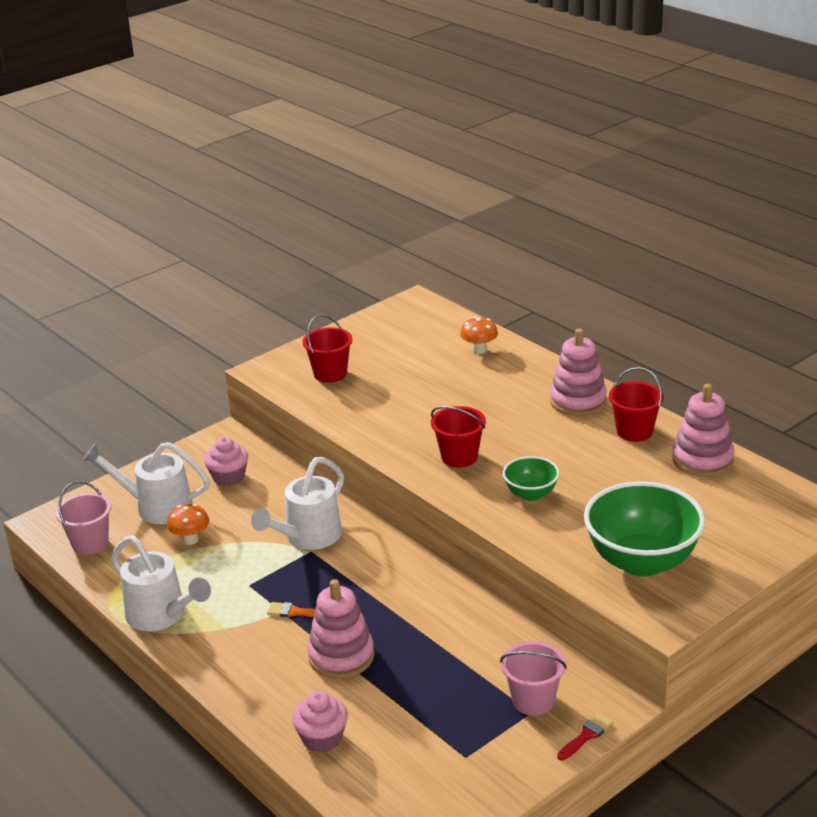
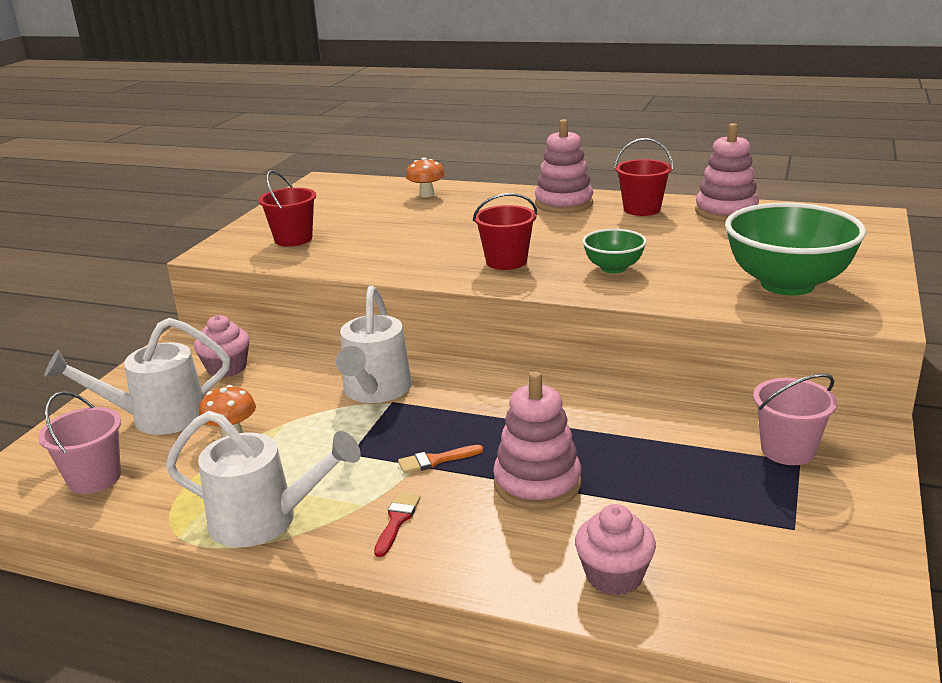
camera: 30 degrees left, 5 degrees down
red brush [557,713,613,760] -> red brush moved to [374,492,421,557]

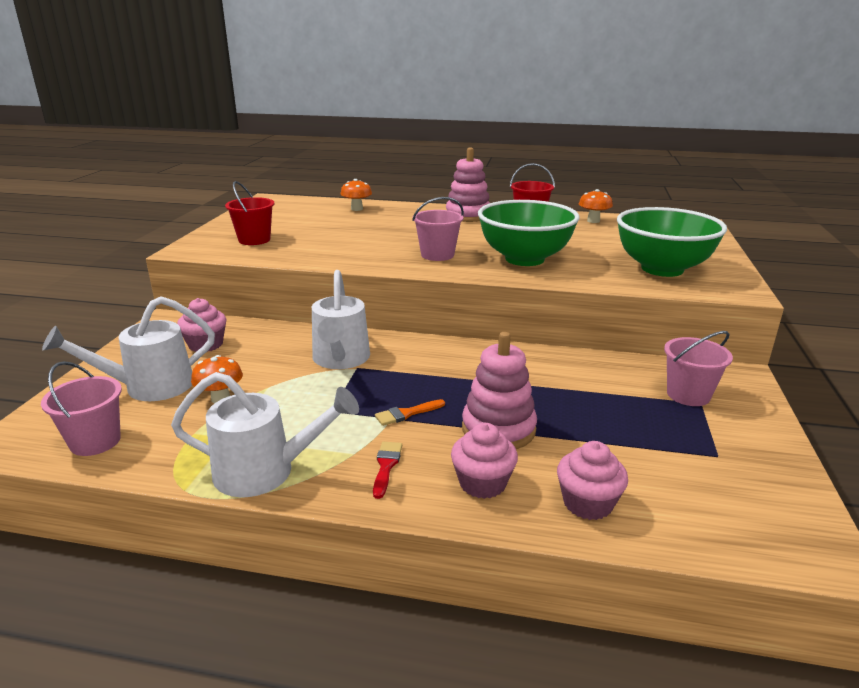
camera: 10 degrees left, 0 degrees up
red bucket [473,193,537,270] -> pink bucket [412,197,464,261]
green bowl [582,229,647,273] -> green bowl [478,200,579,266], size x1.96
pink stacking toy [695,123,759,222] -> orange mushroom [579,189,613,223]
none -> pink cupcake [451,423,518,499]

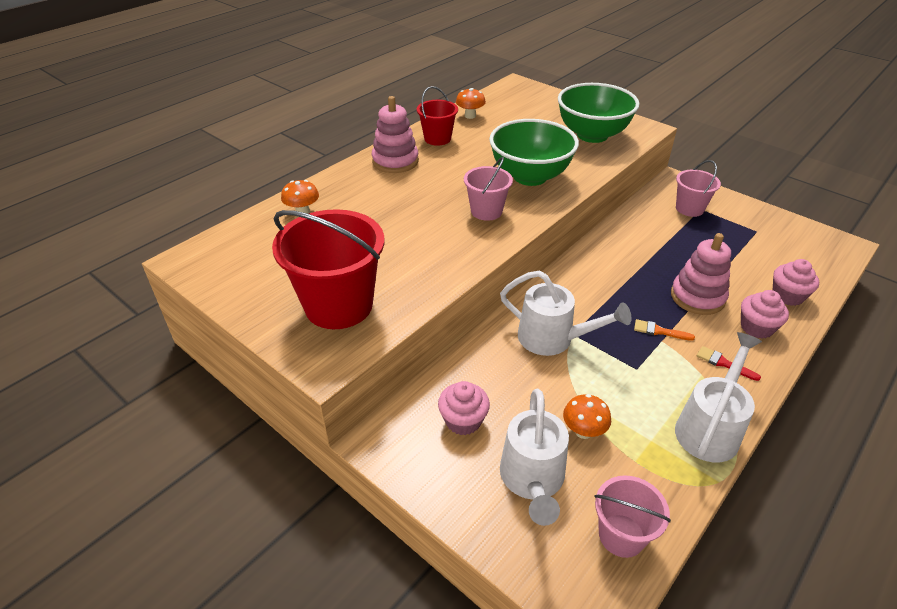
camera: 60 degrees left, 15 degrees up
red bucket [225,181,274,245] -> red bucket [272,209,384,329], size x1.80
orange brush [375,399,445,426] -> orange brush turned 105 degrees clockwise [634,319,695,341]

